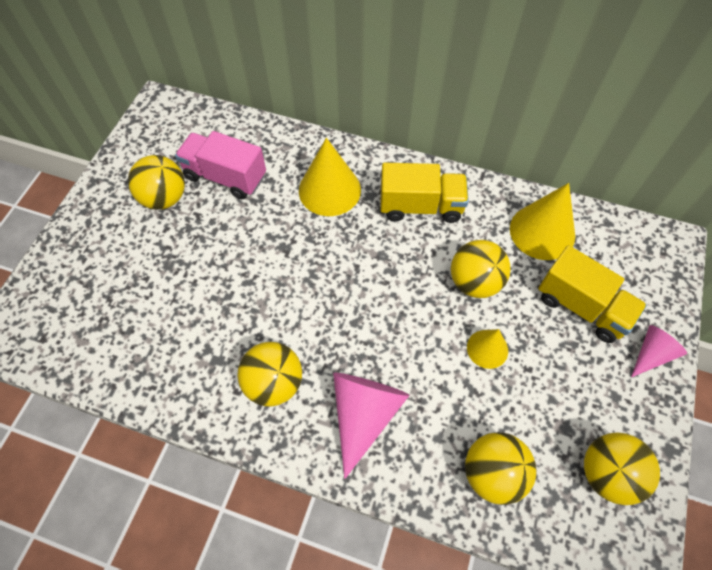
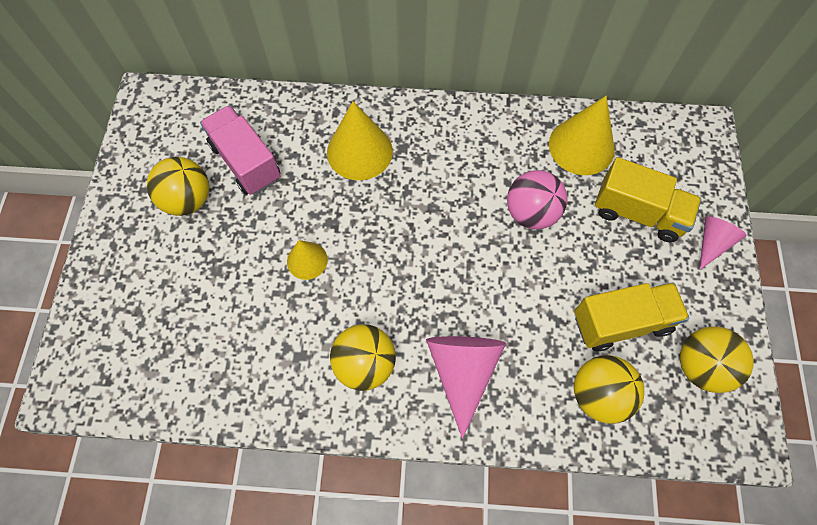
camera: 15 degrees left, 5 degrees up
pink truck [175,131,266,199] -> pink truck turned 45 degrees clockwise [200,105,281,195]
yellow truck [380,163,469,223] -> yellow truck moved to [574,282,690,351]
yellow ball [451,240,511,298] -> pink ball [507,170,567,229]
yellow cone [467,329,508,369] -> yellow cone moved to [287,240,328,280]

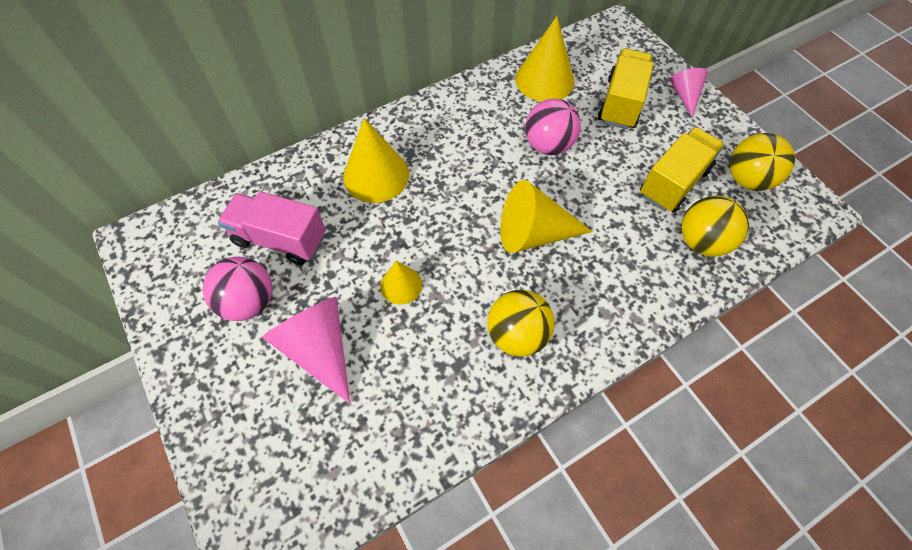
camera: 35 degrees left, 5 degrees down
yellow ball [147,157,209,216] -> pink ball [203,257,272,321]
pink cone [426,336,506,439] -> pink cone moved to [262,297,350,404]
yellow truck [595,157,701,242] -> yellow truck turned 60 degrees counterclockwise [598,48,654,129]
none -> yellow cone [500,180,592,253]

